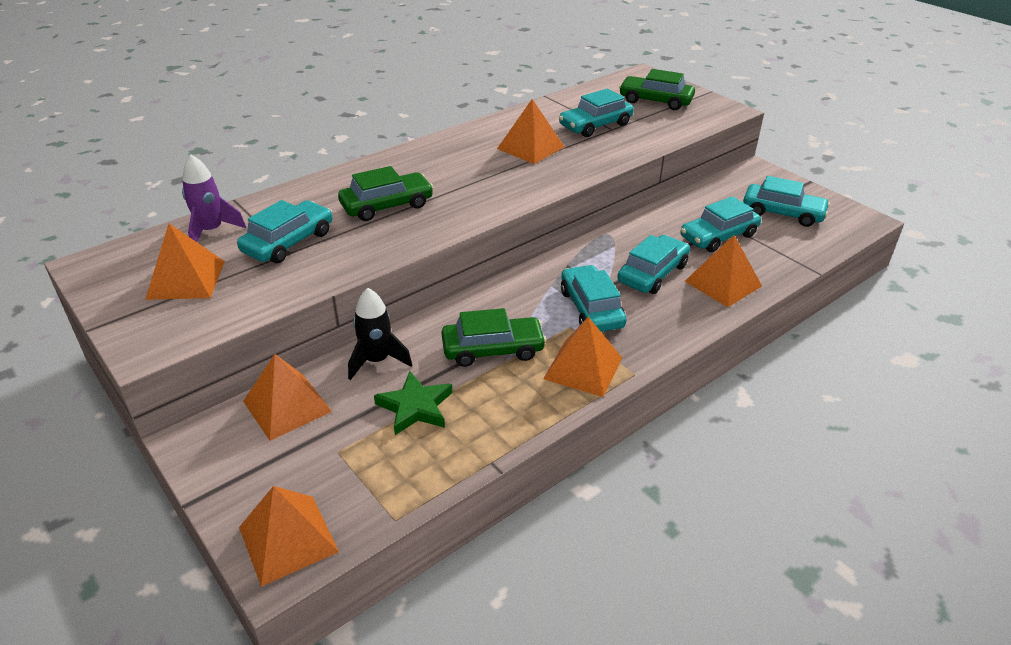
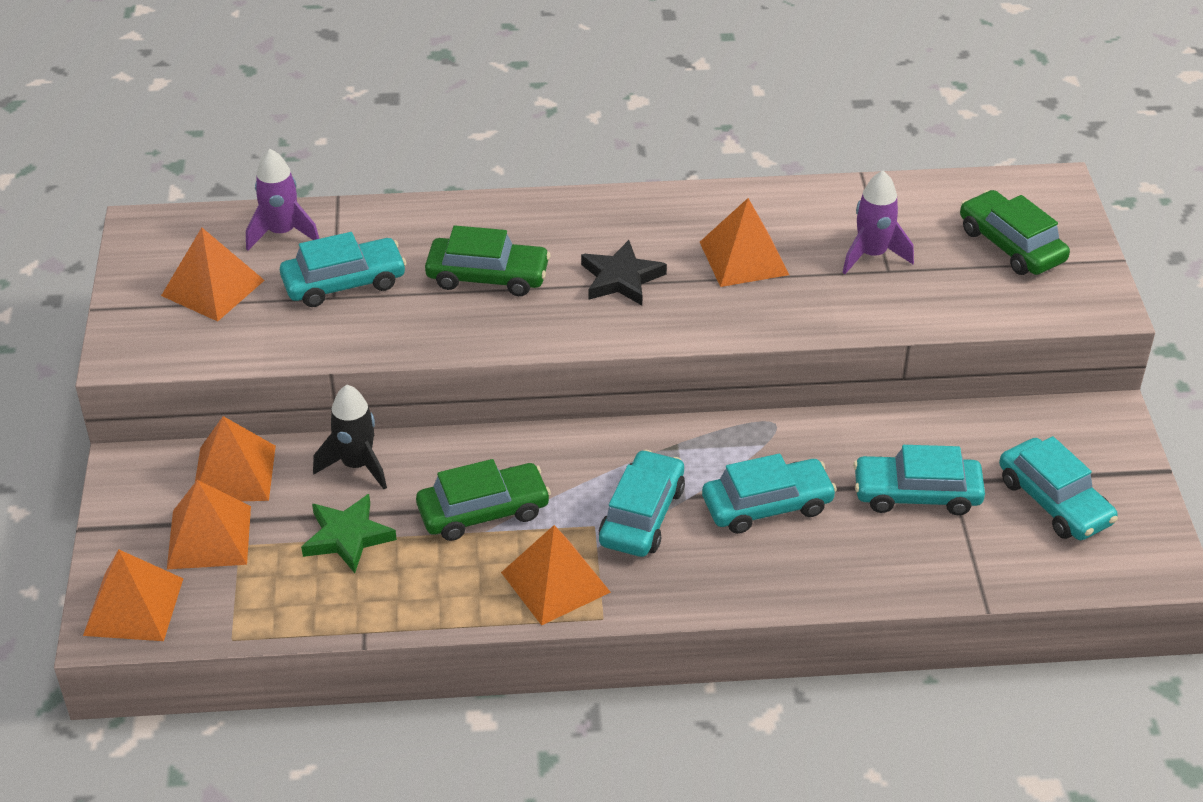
camera: 35 degrees right, 5 degrees up
green car [441,308,546,367] -> green car turned 45 degrees counterclockwise [416,459,551,541]
turquoise car [559,89,634,137] -> purple rocket [842,171,914,274]
orange pyramid [685,235,762,307] -> orange pyramid moved to [167,480,251,569]
none -> black star [581,240,667,305]

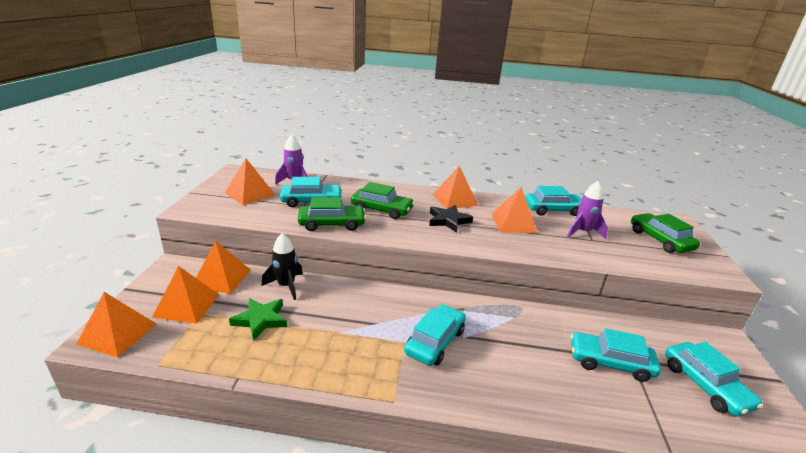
camera: 10 degrees right, 15 degrees down
green car [416,459,551,541] -> green car moved to [298,197,366,231]
orange pyramid [501,525,611,626] -> orange pyramid moved to [433,166,478,209]
turquoise car [702,454,837,534] -> turquoise car moved to [525,186,582,216]

